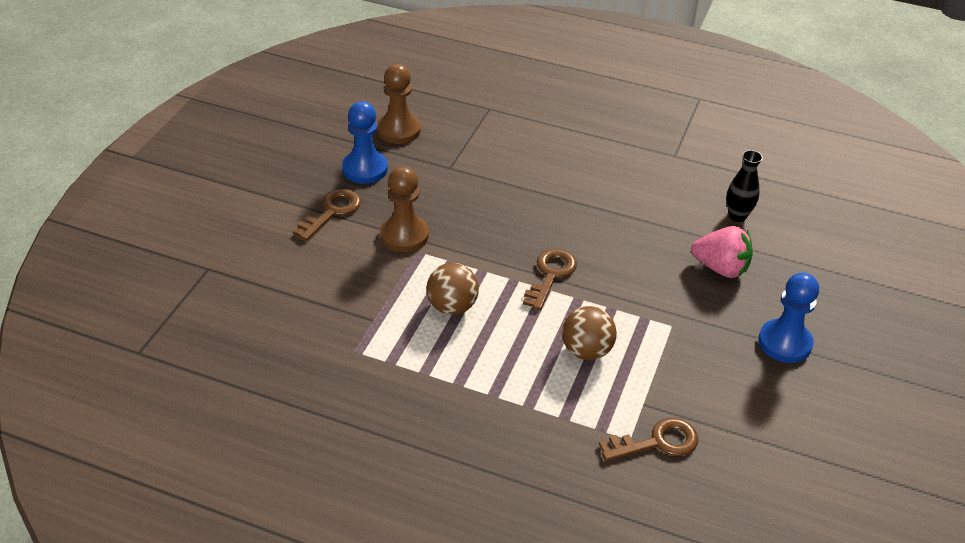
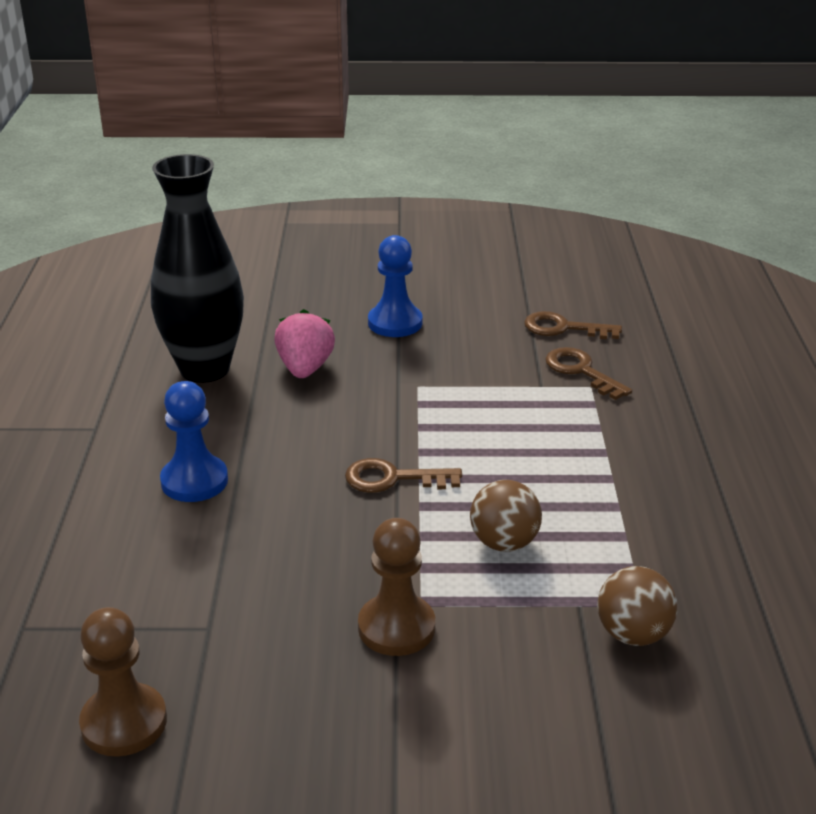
camera: 110 degrees left, 10 degrees down
brown key [293,189,361,241] -> brown key moved to [524,311,622,339]
blue pawn [342,101,388,184] -> blue pawn moved to [160,381,228,502]
brown ball [562,306,617,360] -> brown ball moved to [597,566,677,646]
black vase [727,150,763,222] -> black vase [151,154,244,383], size x2.30

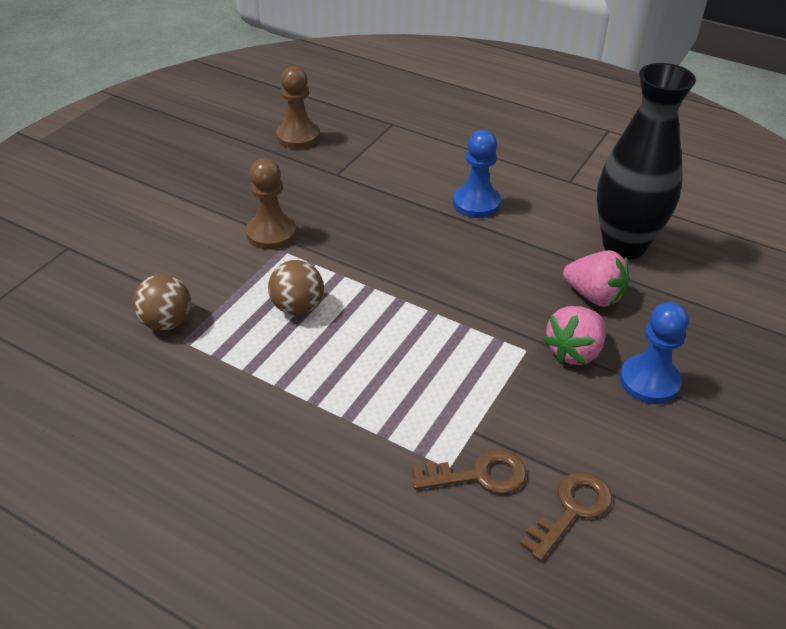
camera: 120 degrees right, 10 degrees up
brown key [345,458,462,493] -> none
none -> pink strawberry [543,306,606,365]

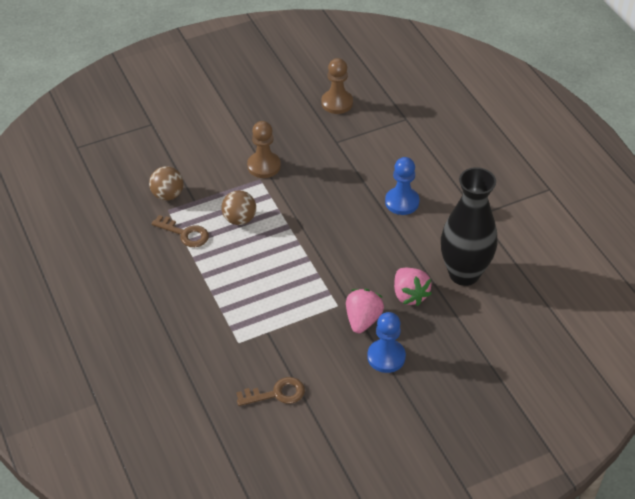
camera: 35 degrees right, 5 degrees up
brown key [412,449,527,494] -> brown key moved to [151,215,209,247]
pink strawberry [543,306,606,365] -> pink strawberry turned 120 degrees clockwise [346,289,384,333]

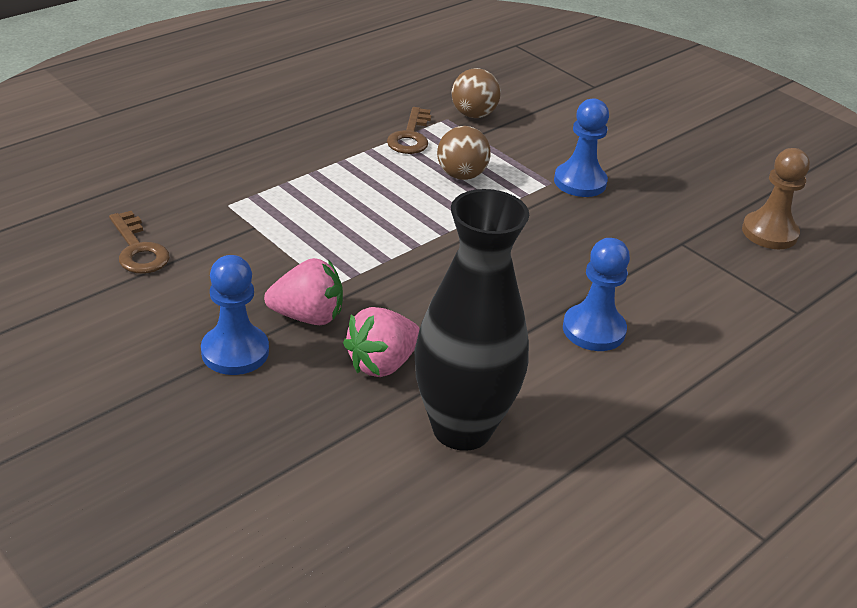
camera: 70 degrees right, 10 degrees down
brown pawn [247,121,281,178] -> blue pawn [554,98,609,197]

